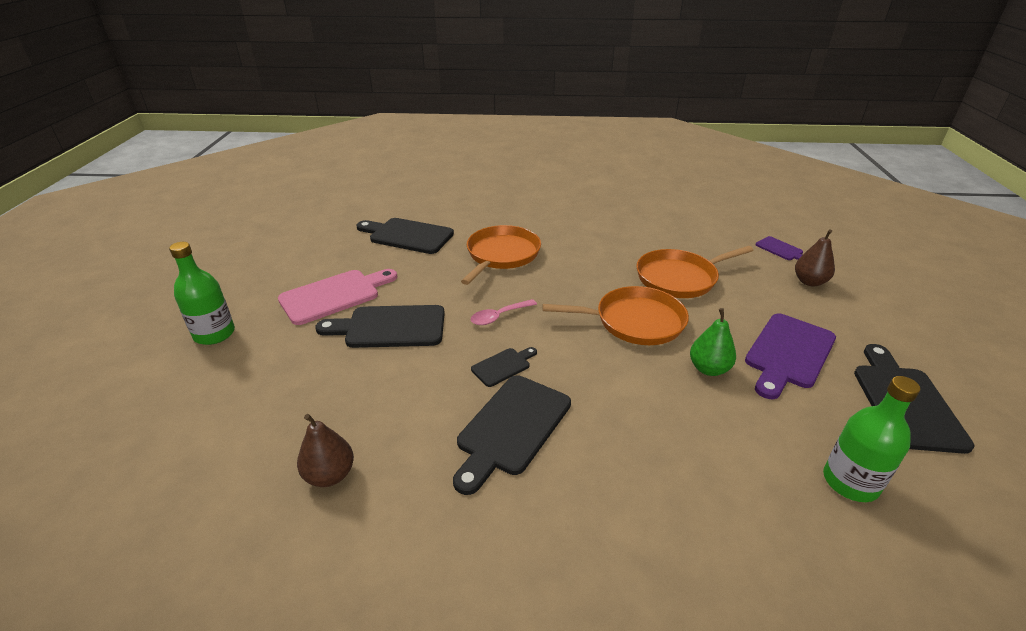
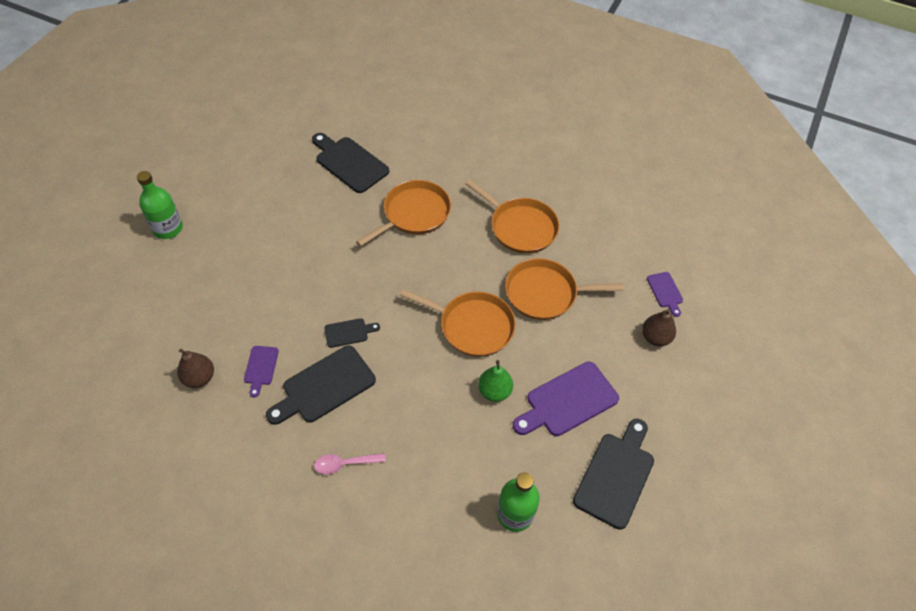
camera: 20 degrees right, 20 degrees up
pink cutting board [278,269,397,325] -> none
black cutting board [315,305,445,348] -> none
pink spoon [471,299,537,325] -> pink spoon moved to [314,453,386,474]
none -> purple cutting board [244,346,279,397]
none -> orange pan [465,179,560,254]

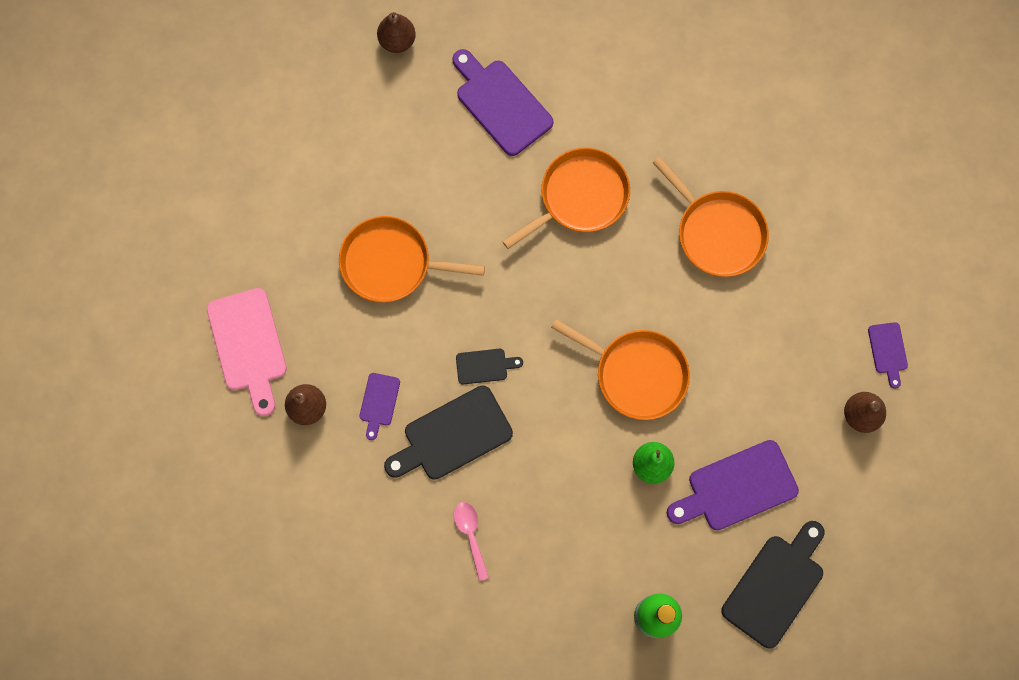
camera: 10 degrees right, 20 degrees up
green bottle [137,171,183,239] -> none
black cutting board [312,133,389,193] -> purple cutting board [452,49,553,156]
pink spoon [314,453,386,474] -> pink spoon turned 75 degrees clockwise [454,502,489,581]
orange pan [505,258,624,320] -> orange pan moved to [339,216,485,302]
none -> pink cutting board [207,288,287,416]
none -> brown pear [377,12,416,53]

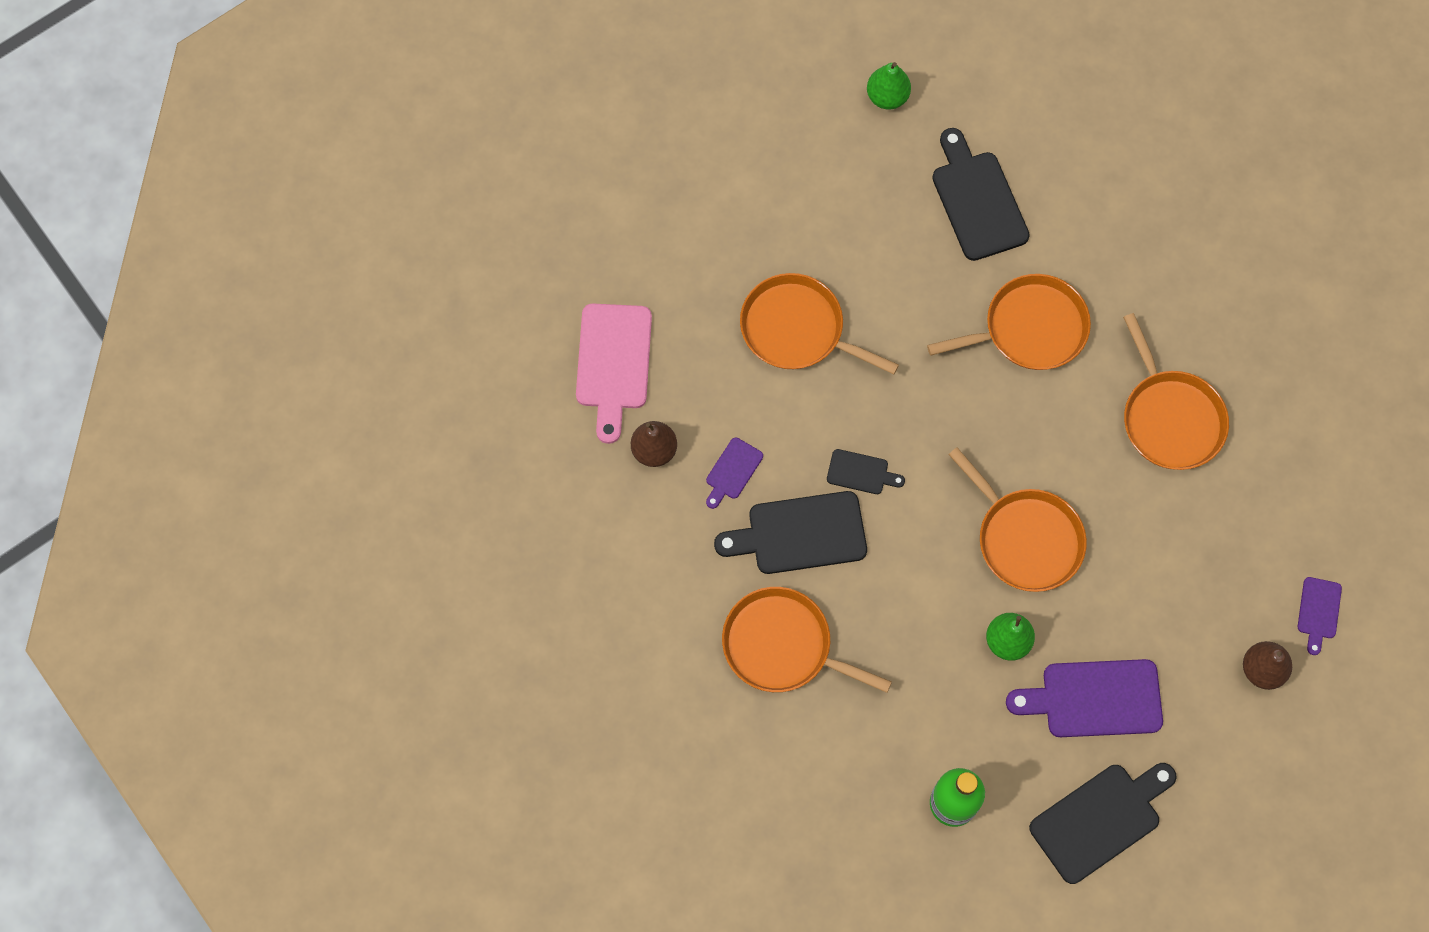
camera: 20 degrees right, 5 degrees down
brown pear [377,12,416,53] -> green pear [867,62,911,110]
purple cutting board [452,49,553,156] -> black cutting board [932,128,1030,261]
pink spoon [454,502,489,581] -> orange pan [722,587,892,693]

